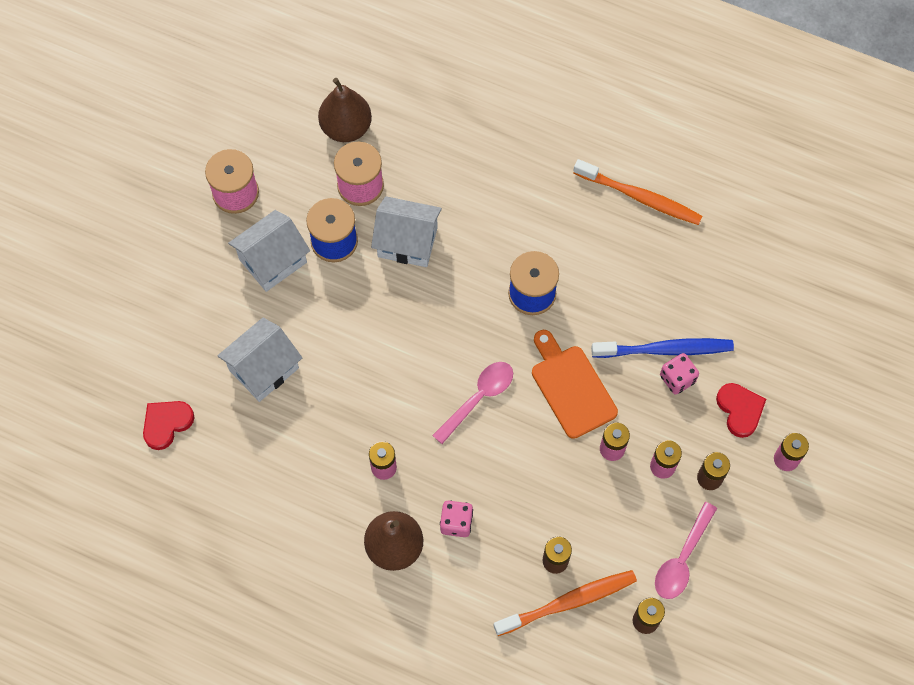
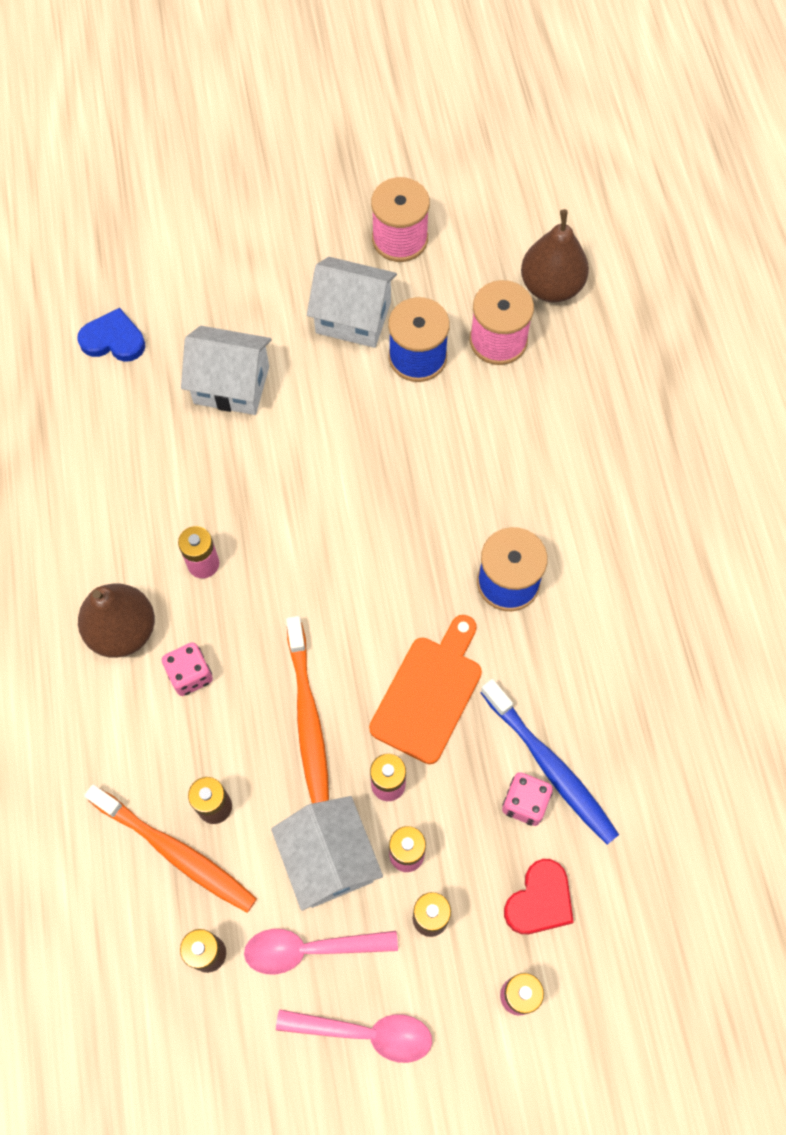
camera: 55 degrees right, 0 degrees up
red heart [143,401,195,450] -> blue heart [77,308,145,362]
white house [371,196,442,267] -> white house moved to [271,796,383,911]
pink spoon [432,362,513,444] -> pink spoon moved to [276,1009,432,1063]
orange toothbrush [574,159,702,225] -> orange toothbrush moved to [286,616,329,803]

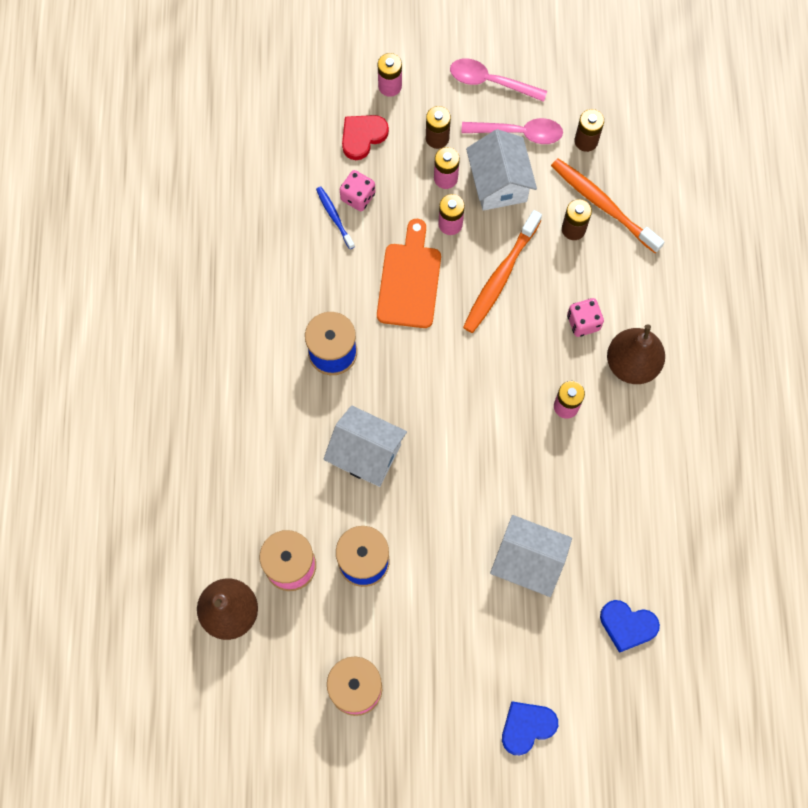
camera: 170 degrees left, 5 degrees up
orange toothbrush [286,616,329,803] -> orange toothbrush turned 150 degrees counterclockwise [463,210,542,333]
white house [307,257,397,348] -> white house moved to [323,405,407,487]
orange cutting board [369,615,482,764] -> orange cutting board turned 150 degrees clockwise [377,219,441,328]
blue toothbrush [480,679,619,845] -> blue toothbrush [316,186,355,249], size x0.53
none -> blue heart [502,701,558,755]

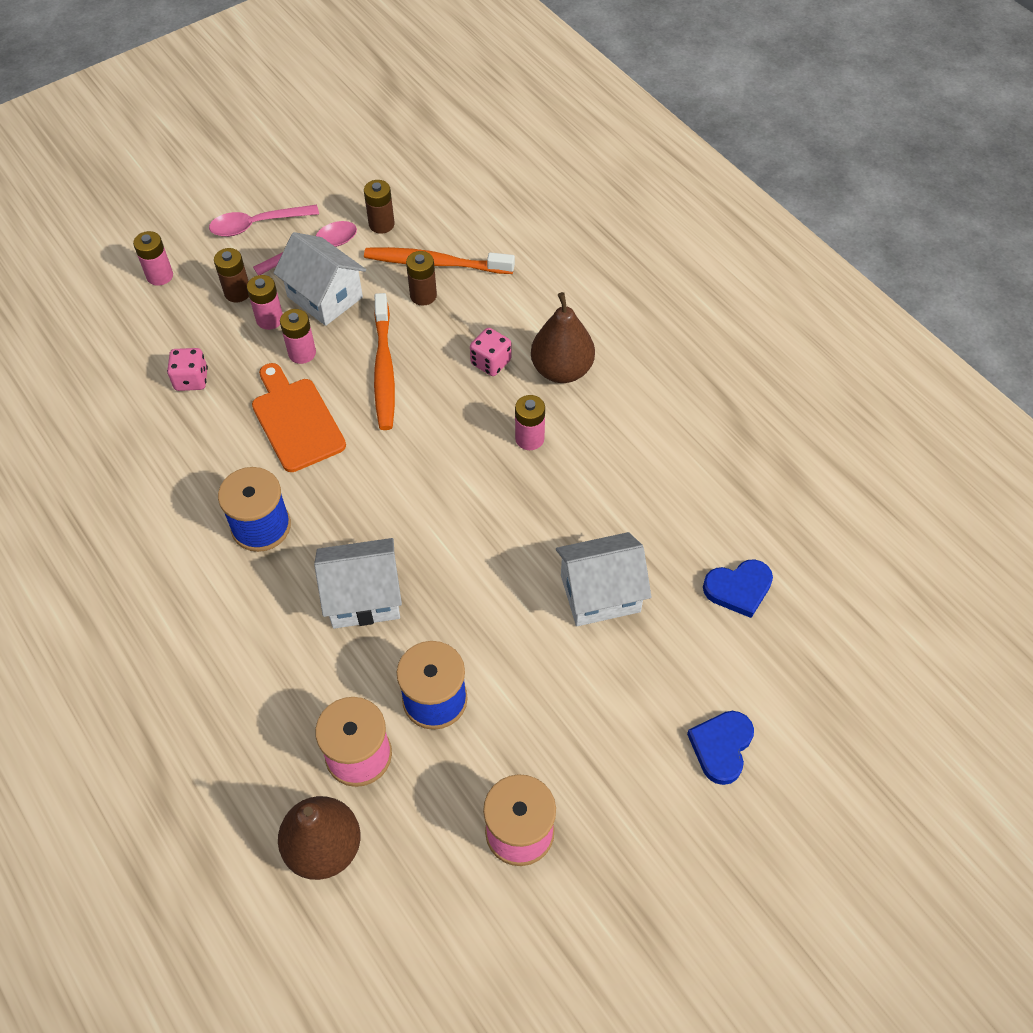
camera: 35 degrees left, 15 degrees down
blue toothbrush [316,186,355,249] -> none
red heart [342,115,389,160] -> none

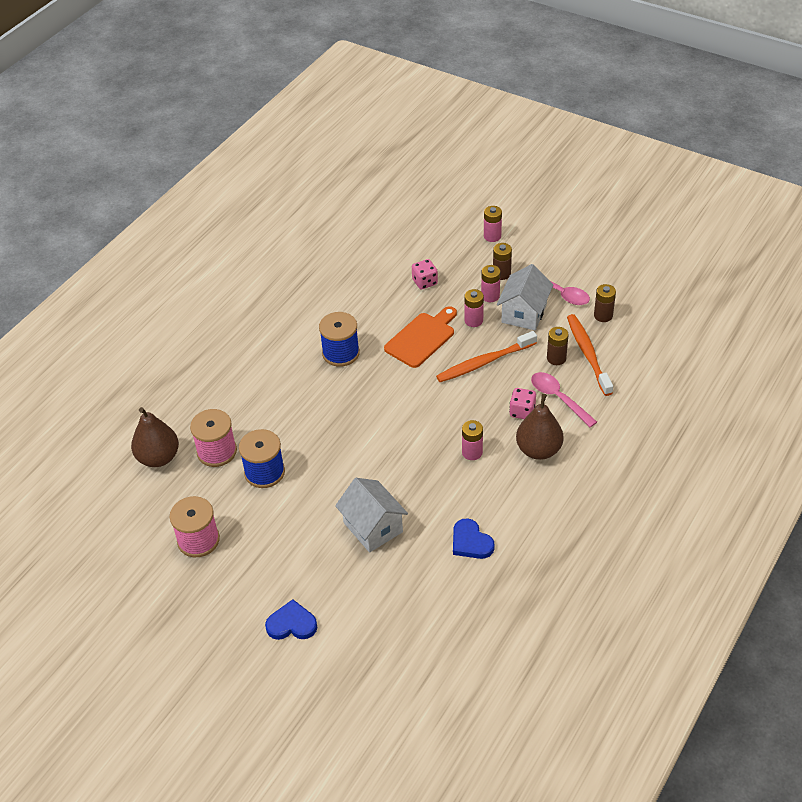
camera: 70 degrees right, 10 degrees down
pink spoon [209,205,319,237] -> pink spoon moved to [531,372,597,427]
white house [314,538,402,629] -> none
blue heart [703,559,773,618] -> blue heart moved to [453,518,495,559]

